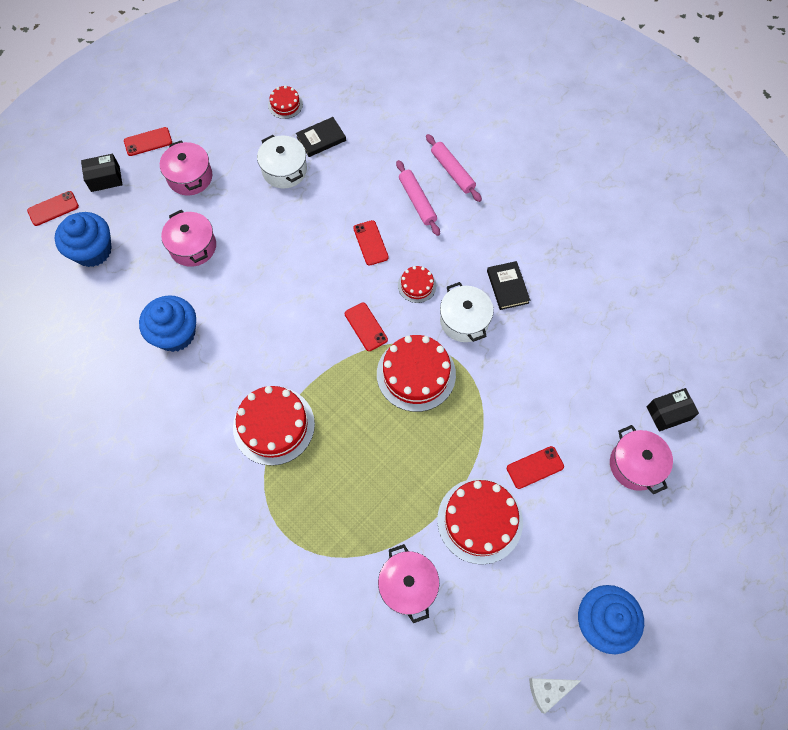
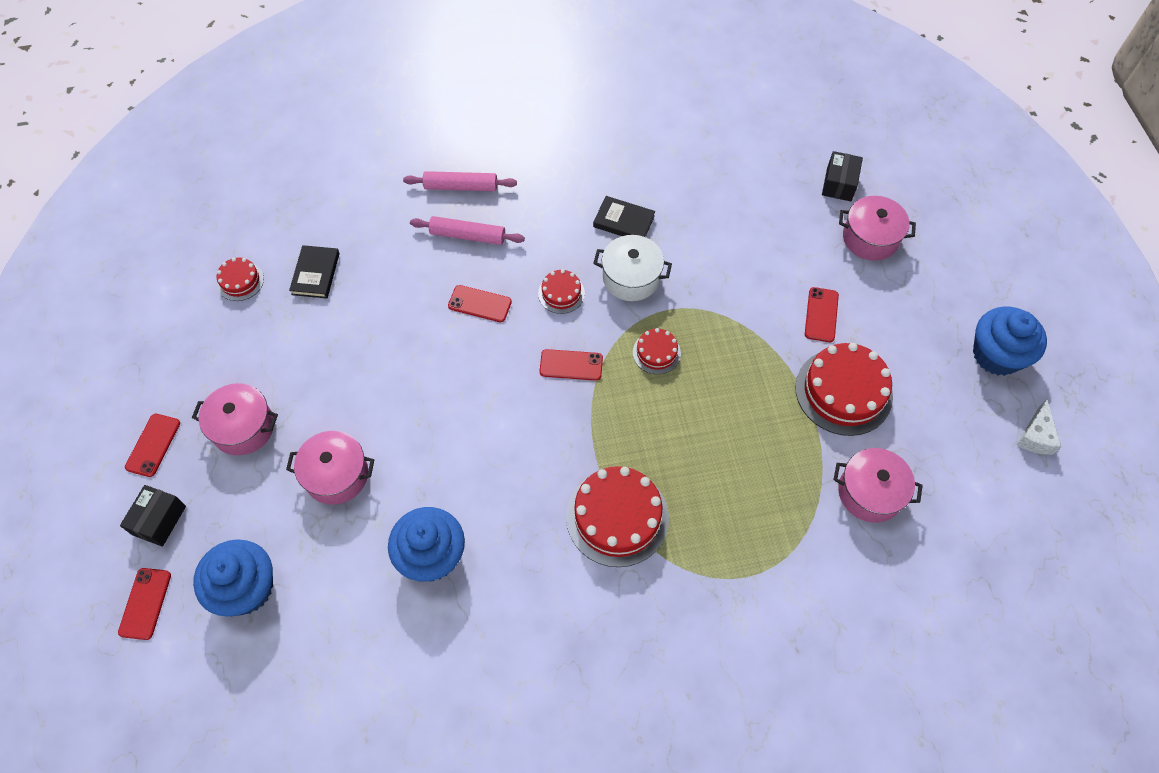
camera: 55 degrees left, 5 degrees down
white pot [257,135,307,189] -> none
red cake [377,335,456,412] -> red cake [633,328,681,374], size x0.51

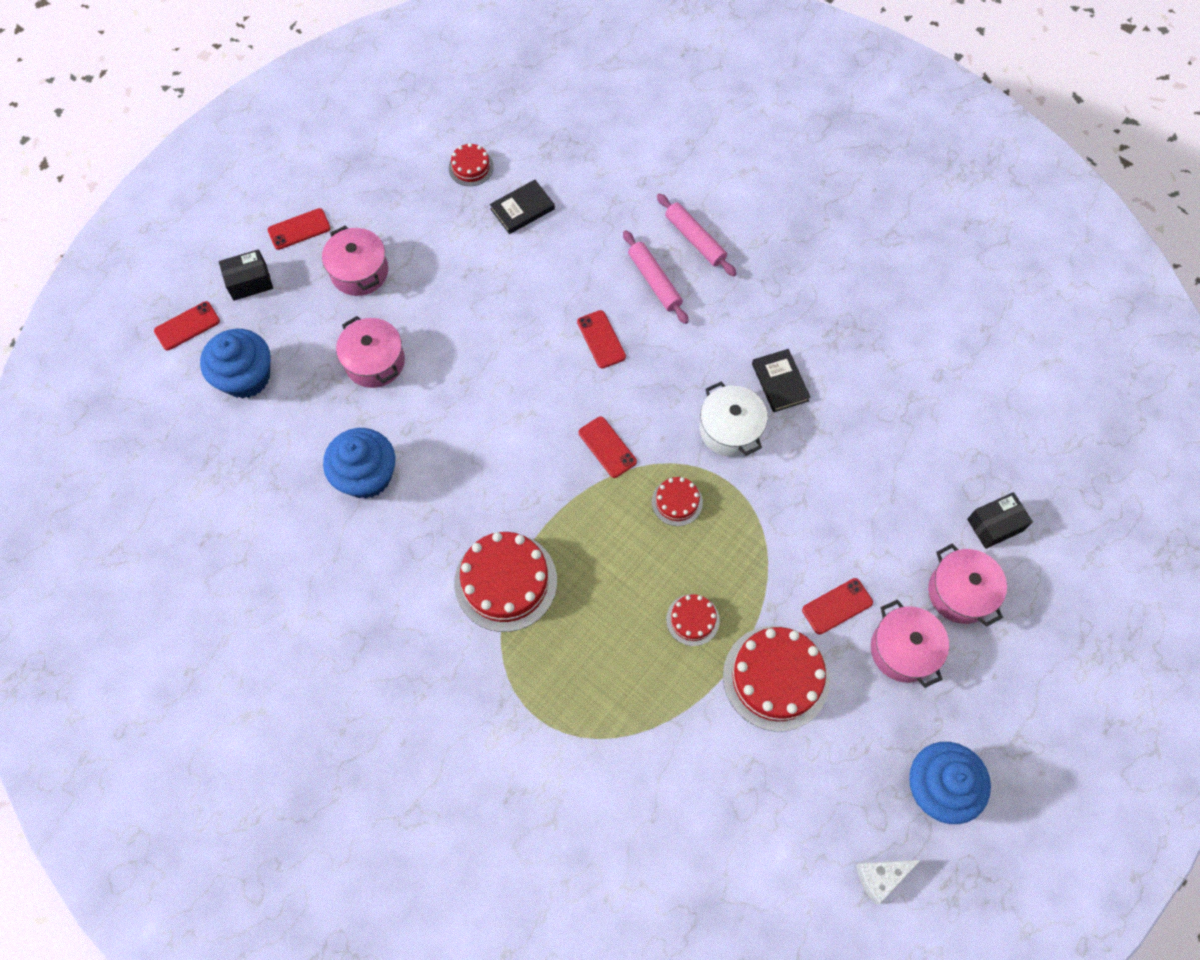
camera: 50 degrees right, 5 degrees up
red cake [538,269,585,314] -> red cake moved to [666,594,720,646]
pink pot [833,448,923,523] -> pink pot moved to [871,600,949,688]

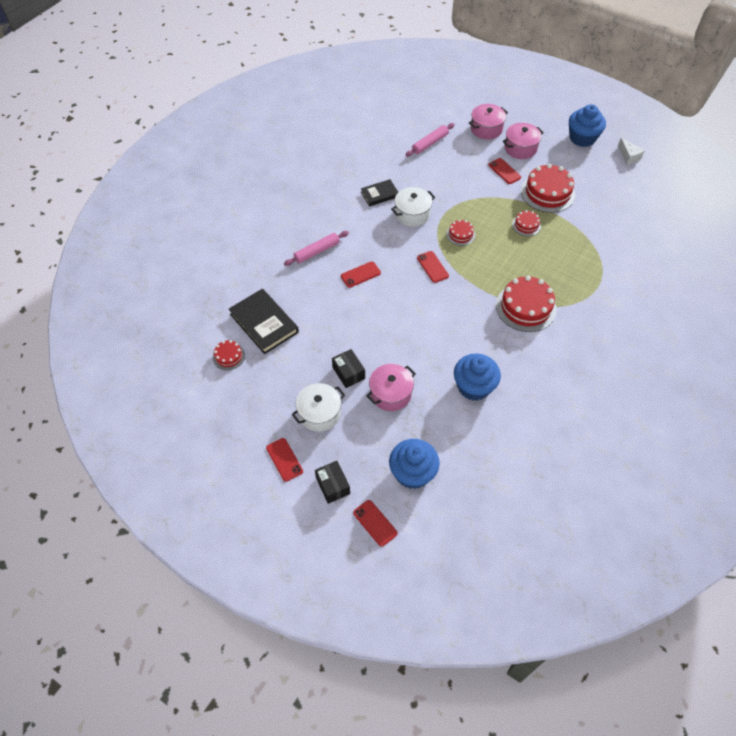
camera: 95 degrees left, 10 degrees down
pink pot [322,225,388,296] -> white pot [292,383,345,432]
black book [490,180,555,234] -> black book [229,289,299,354], size x1.68
red phone [579,417,637,478] -> red phone turned 75 degrees counterclockwise [417,251,449,283]
pink rolling pin [657,194,737,276] -> pink rolling pin moved to [406,123,455,157]
black box [967,492,1033,549] -> black box moved to [332,349,365,388]

